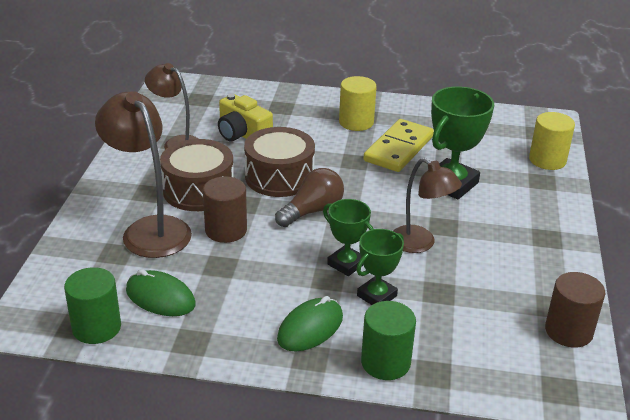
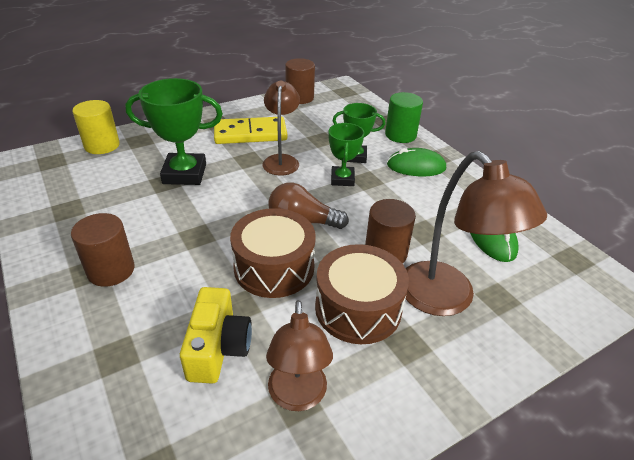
camera: 130 degrees left, 5 degrees up
green cylinder [64,267,121,344] -> none
brown lamp [95,91,192,258] -> brown lamp turned 45 degrees counterclockwise [405,151,547,316]
yellow cylinder [339,76,377,131] -> brown cylinder [71,213,135,287]
yellow domino [363,119,434,172] -> yellow domino moved to [214,116,288,144]

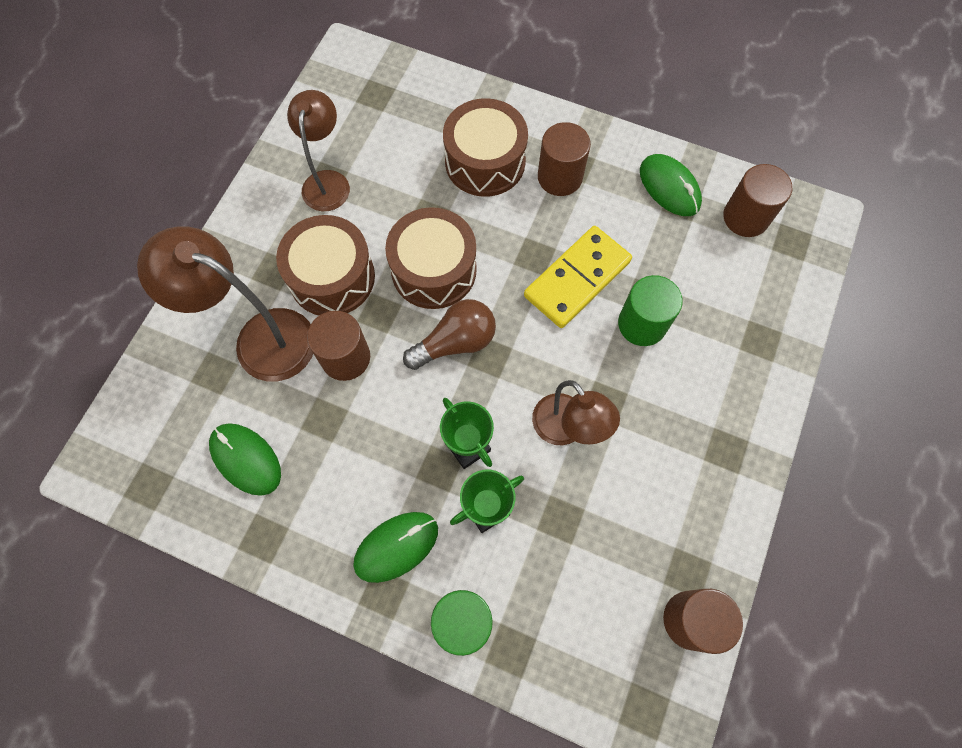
camera: 145 degrees right, 30 degrees up
yellow cylinder [72,100,120,154] -> none
green trophy [125,78,223,185] -> green cylinder [618,275,683,346]
yellow camera [180,287,252,384] -> none
yellow domino [214,116,288,144] -> yellow domino moved to [524,226,632,328]
brown lamp [266,300,333,411] -> brown lamp turned 45 degrees clockwise [287,90,350,211]
none -> brown drum [443,98,528,197]
none -> green mouse [640,154,702,216]
none -> brown cylinder [723,164,792,237]

